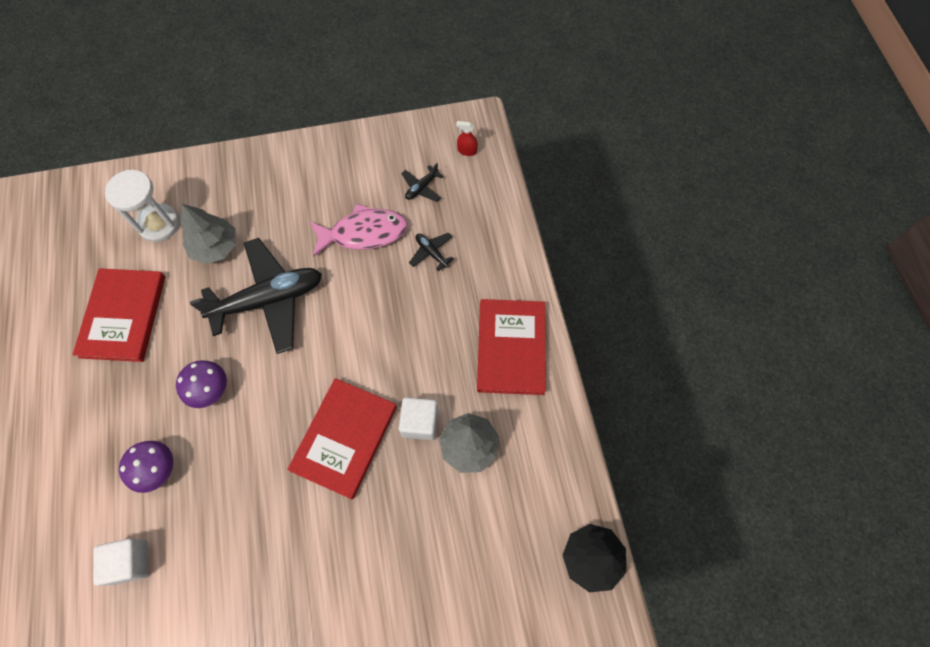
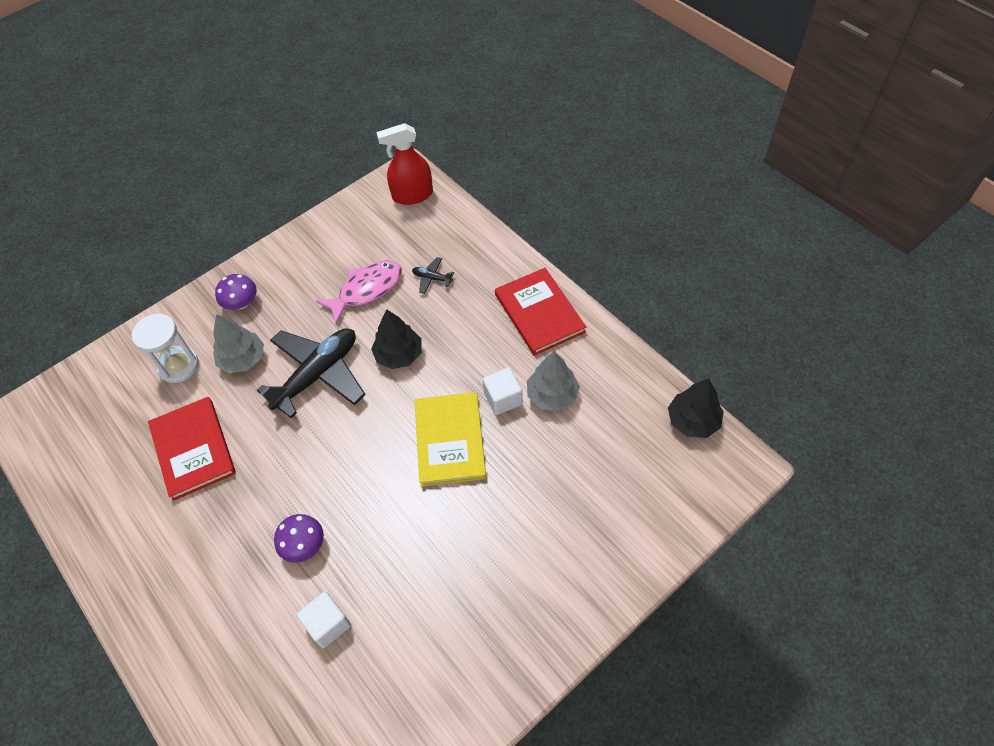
camera: 25 degrees left, 10 degrees down
purple mushroom [176,360,227,408] -> purple mushroom moved to [215,274,257,310]
red book [287,378,397,500] -> yellow book [414,392,486,487]
black plane [401,163,444,202] -> none
red spray bottle [456,121,478,156] -> red spray bottle [376,123,433,205], size x2.30
none -> black tree [371,309,422,369]

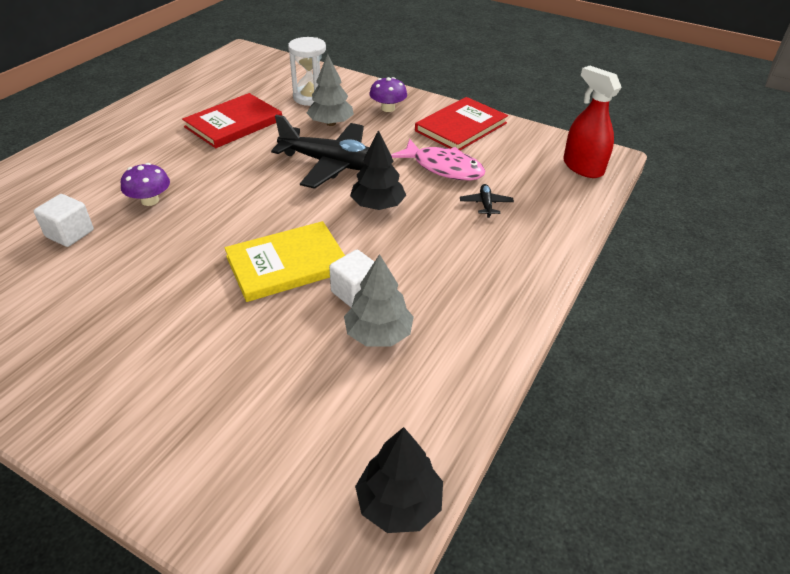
camera: 65 degrees right, 15 degrees down
red book [495,268,586,356] -> red book moved to [415,97,508,150]

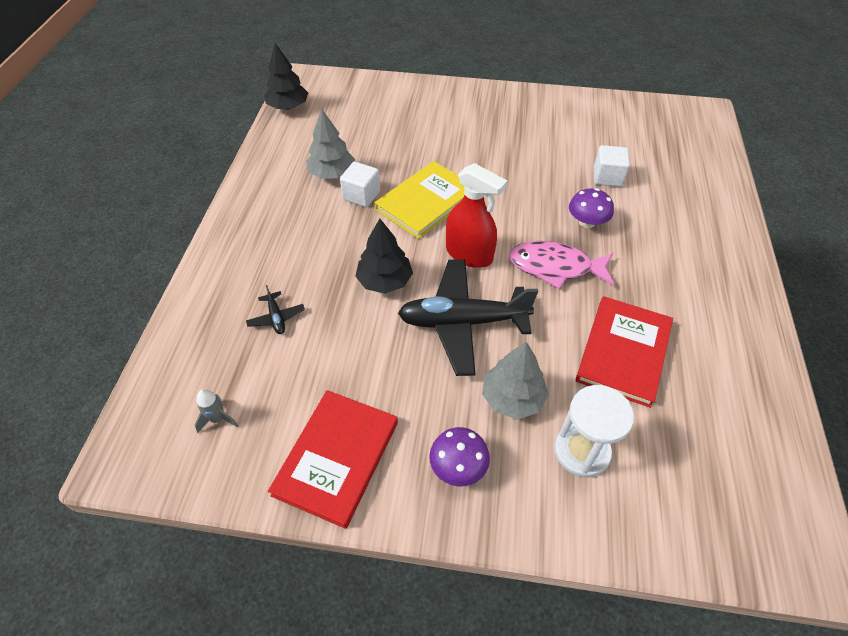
camera: 160 degrees right, 10 degrees up
pink fish [391,139,485,180] -> pink fish moved to [509,241,614,289]
red spray bottle [563,66,622,178] -> red spray bottle moved to [446,163,507,268]
none -> grey rocket [195,389,239,433]

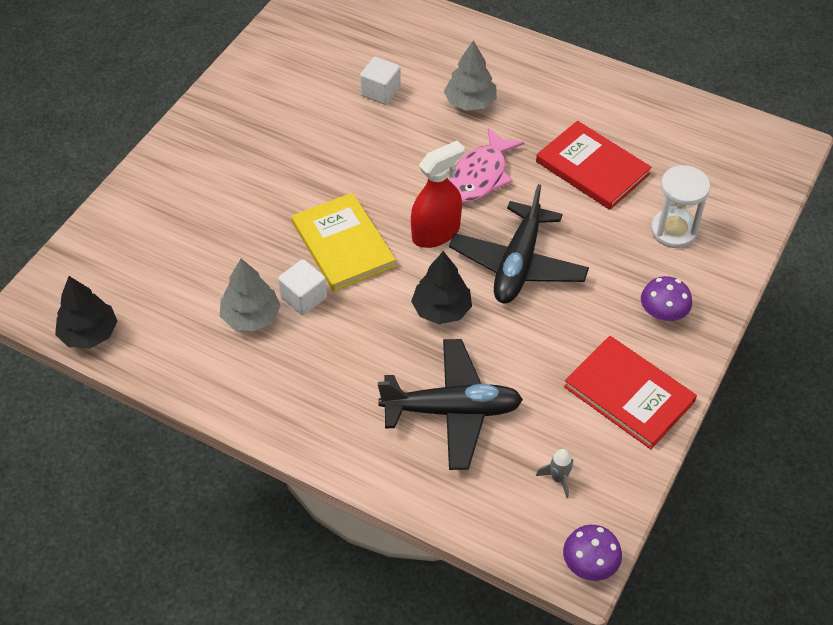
camera: 70 degrees left, 0 degrees up
black plane [246,285,305,334] -> black plane [378,339,523,470], size x2.42
grey tree [482,342,549,419] -> grey tree moved to [444,40,497,111]
purple mushroom [569,188,614,228] -> purple mushroom moved to [563,525,622,581]

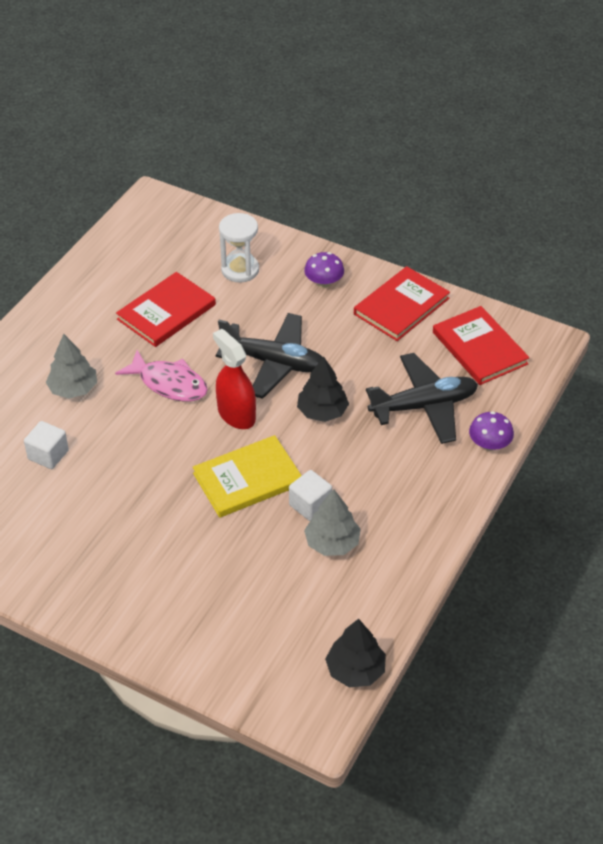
camera: 90 degrees left, 5 degrees down
black plane [378,339,523,470] -> black plane turned 75 degrees clockwise [366,353,478,444]
grey rocket [536,449,573,499] -> red book [433,306,530,385]
purple mushroom [563,525,622,581] -> purple mushroom moved to [469,411,514,451]

